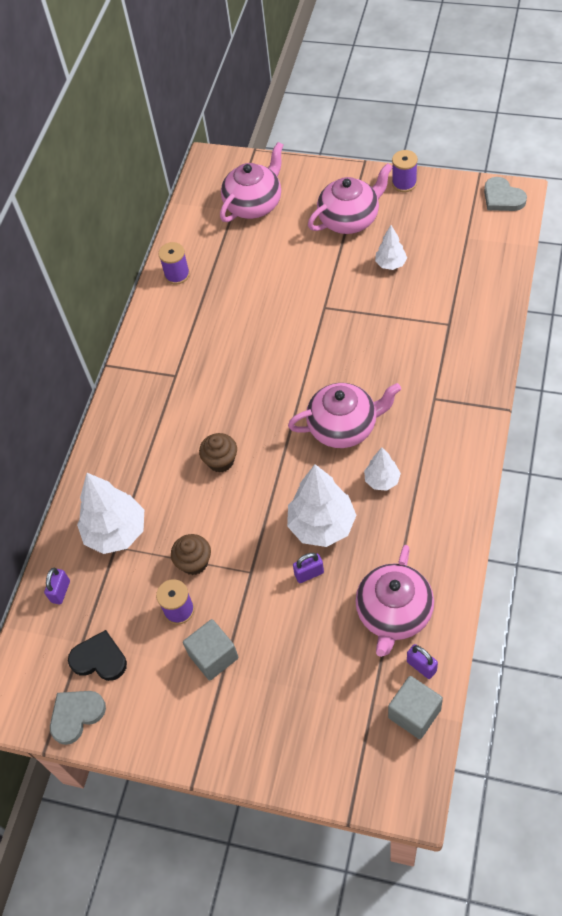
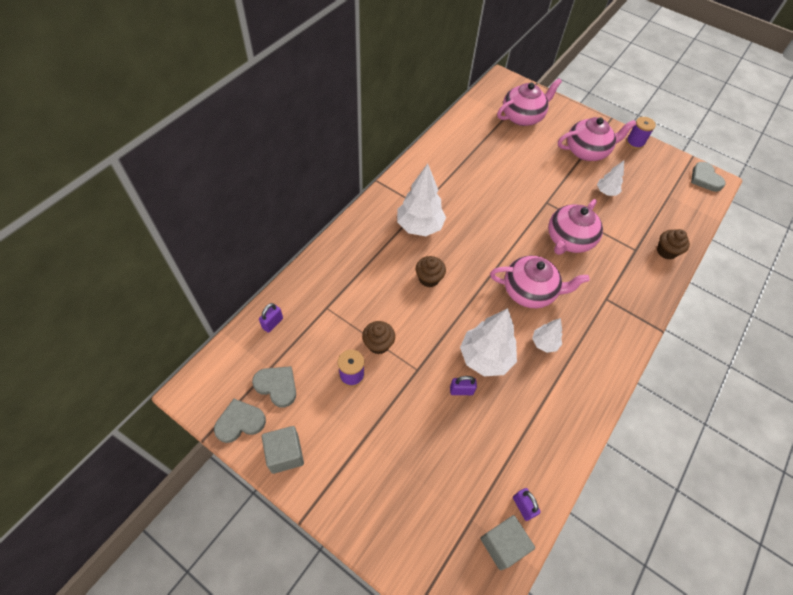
camera: 10 degrees right, 0 degrees up
black heart [68,630,127,681] -> grey heart [252,366,296,407]
white tree [77,473,144,554] -> white tree moved to [397,164,446,236]
purple spool [158,242,190,285] -> none
grey cube [183,619,238,680] -> grey cube moved to [262,426,304,474]
pink teapot [355,545,434,657] -> pink teapot moved to [548,199,603,255]
none -> brown cupcake [657,229,690,260]

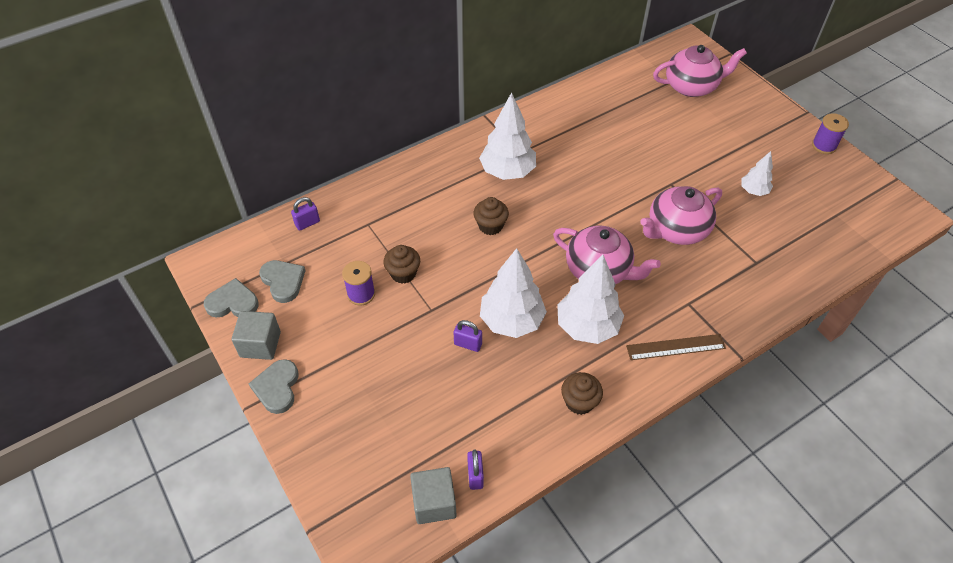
camera: 25 degrees right, 5 degrees down
white tree [532,318,562,353] -> white tree [557,255,624,344], size x1.86
pink teapot [558,117,637,161] -> none
brown cupcake [657,229,690,260] -> brown cupcake moved to [561,372,603,415]
grey heart [691,162,726,192] -> grey heart moved to [249,359,299,414]
none -> brown ruler [626,334,726,360]

